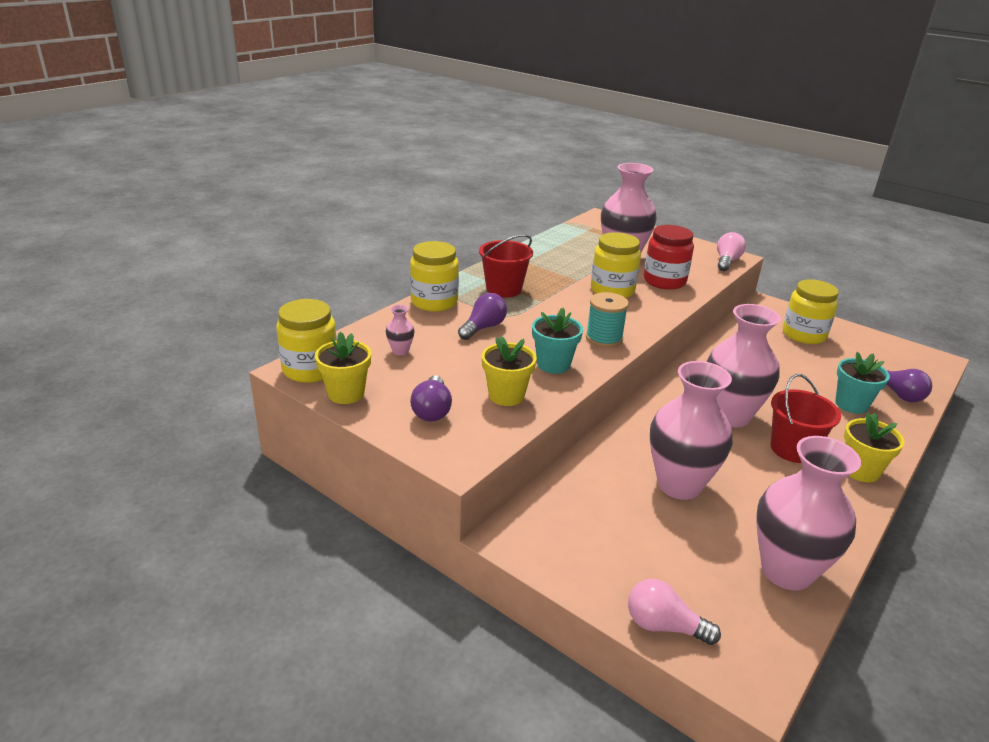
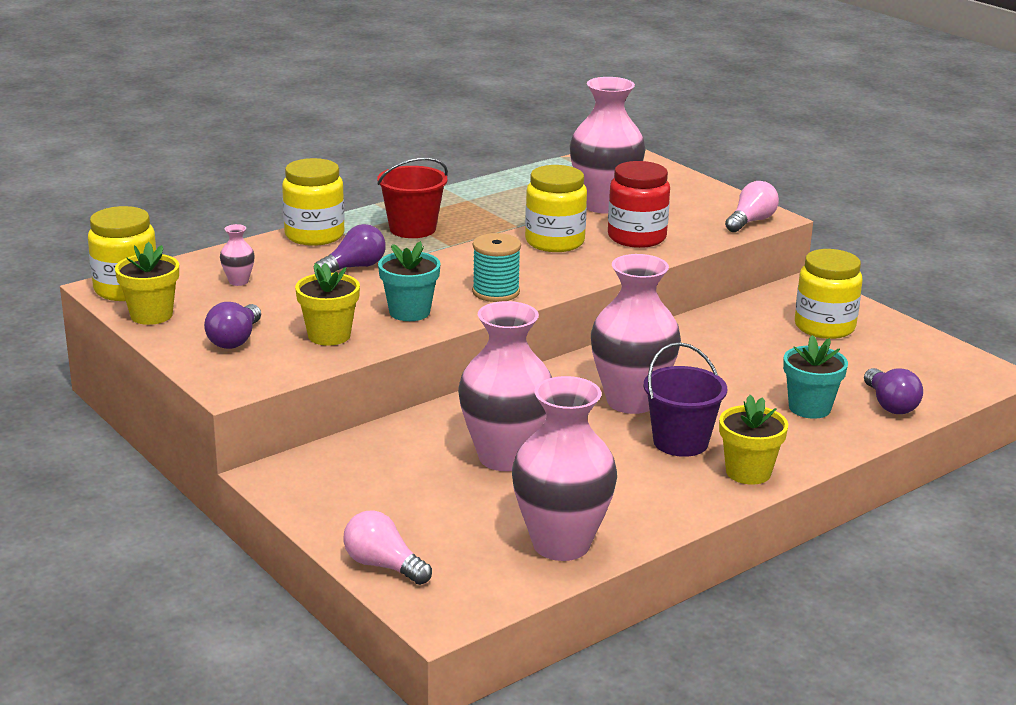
camera: 15 degrees right, 5 degrees down
red bucket [771,374,841,463] -> purple bucket [644,342,727,457]

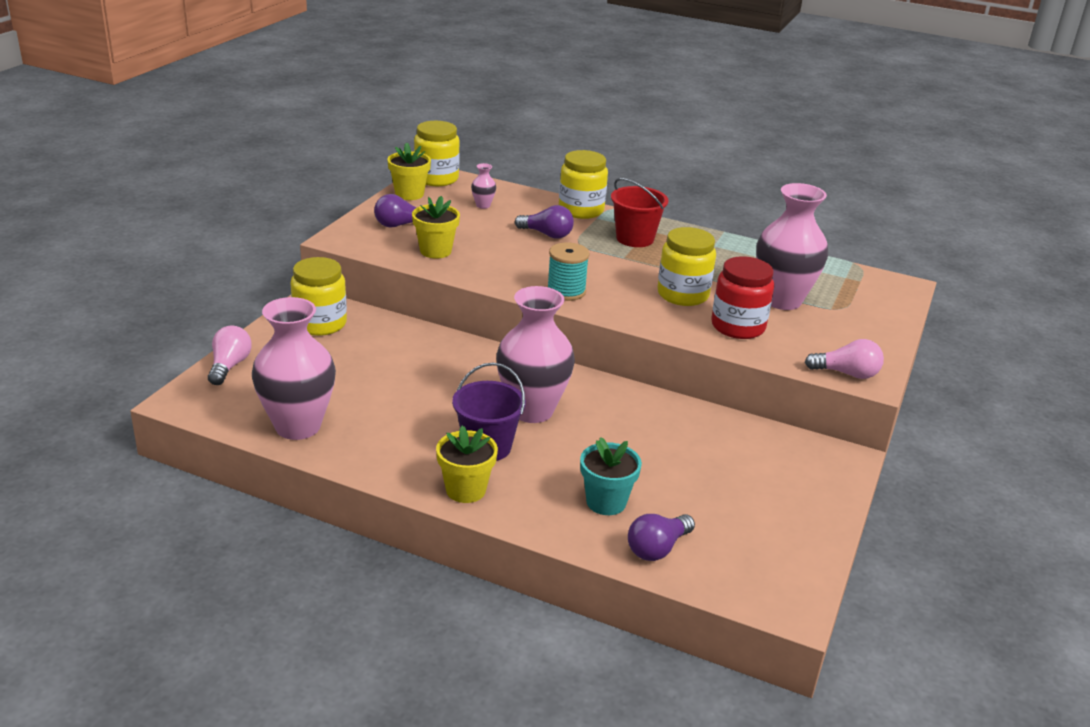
camera: 60 degrees right, 5 degrees up
turquoise flower pot [378,241,441,321] -> none
pink vase [458,301,552,471] -> none
yellow jar [795,249,863,339] -> yellow jar moved to [291,257,347,336]

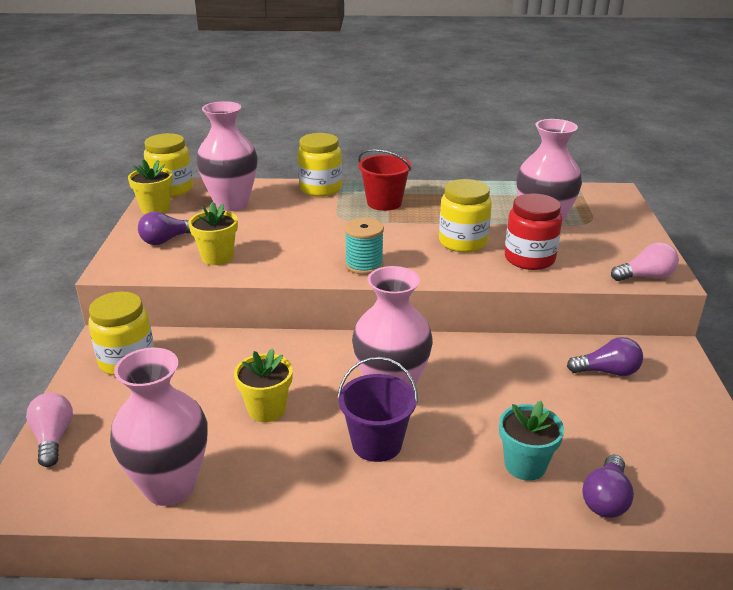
camera: 20 degrees left, 0 degrees up
yellow flower pot [436,426,498,503] -> yellow flower pot moved to [234,348,293,422]
pink vase [471,163,496,209] -> pink vase [196,101,258,211], size x2.45
purple light bulb [515,205,574,239] -> purple light bulb moved to [567,337,643,376]

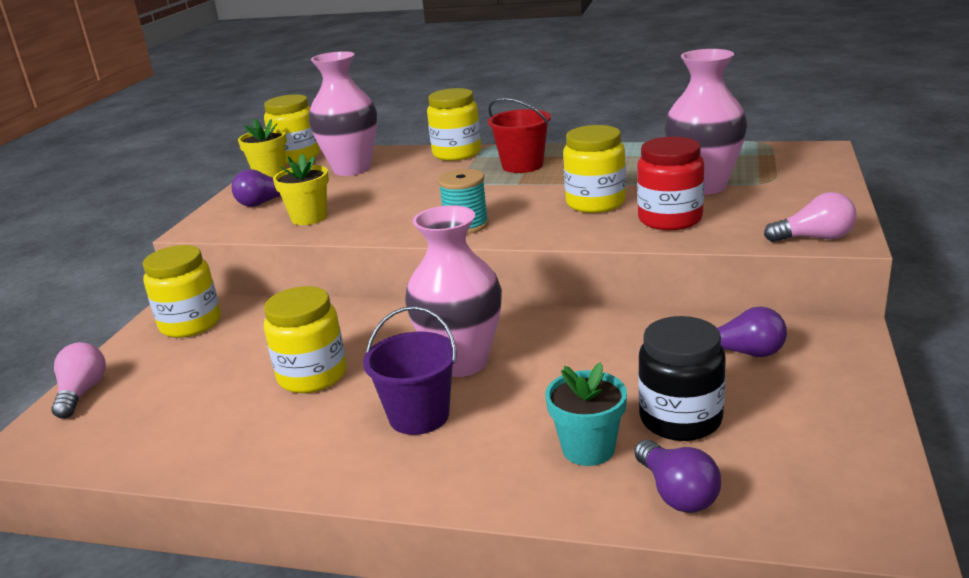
camera: 15 degrees right, 5 degrees down
pink vase [110,348,207,506] -> none
yellow flower pot [234,348,293,422] -> yellow jar [264,286,347,393]
purple light bulb [582,454,634,518] -> purple light bulb turned 60 degrees counterclockwise [634,440,721,513]
none -> black jar [638,316,726,441]

